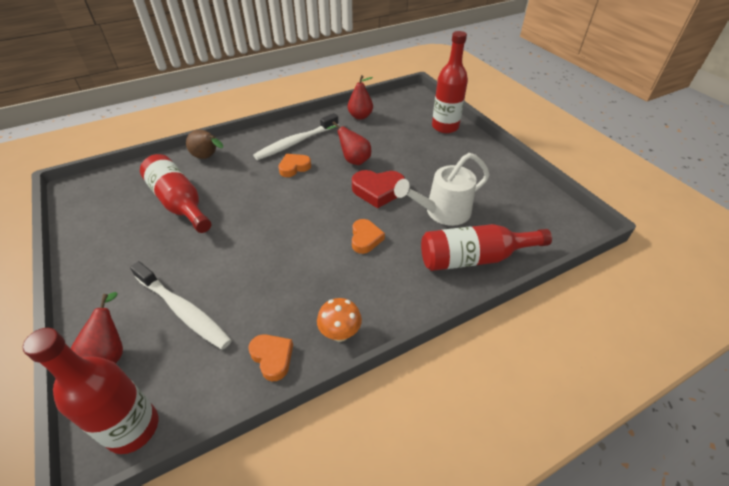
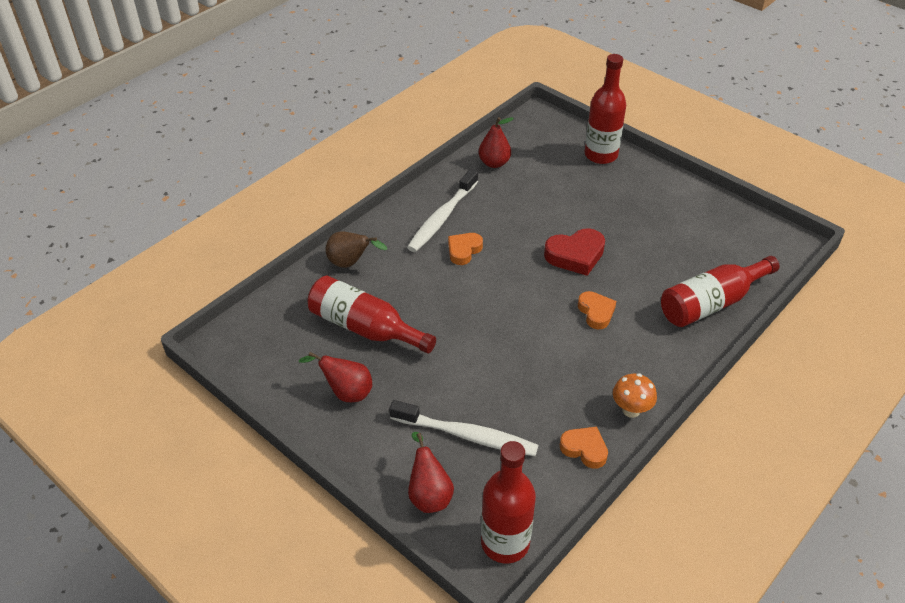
camera: 20 degrees left, 0 degrees up
red pear [326,121,371,165] -> red pear moved to [299,352,372,402]
white watering can [394,153,490,226] -> none

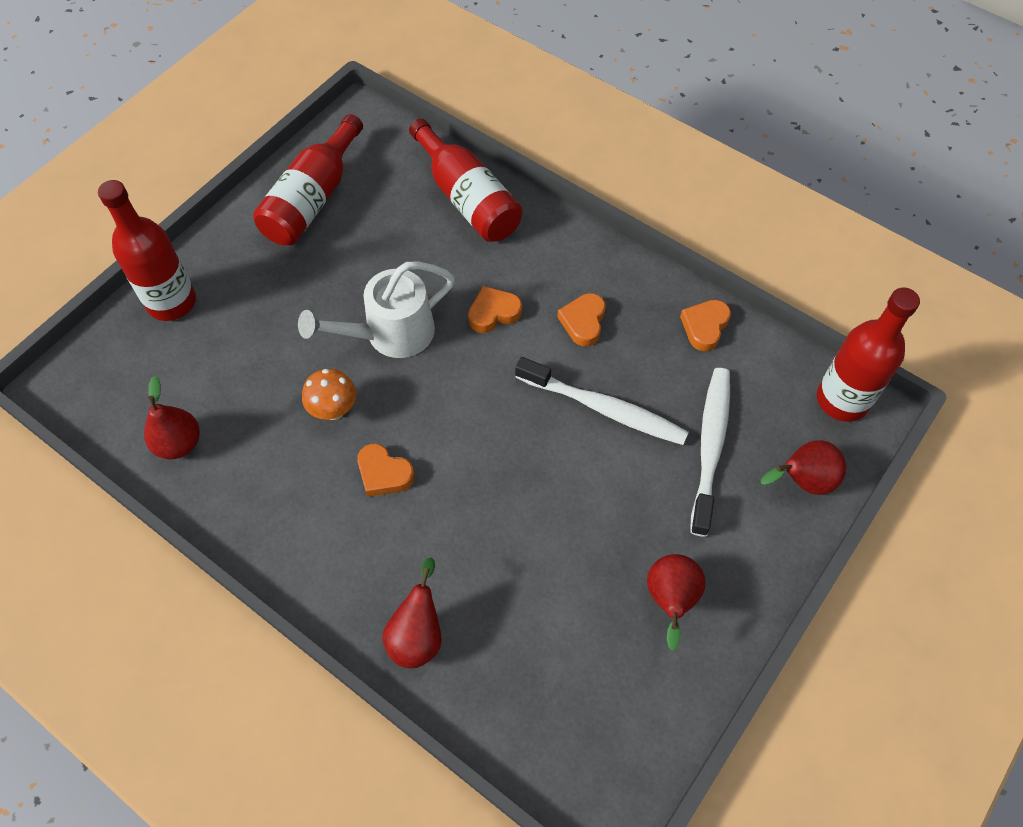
camera: 95 degrees left, 15 degrees up
red bottle [307,276,436,353] -> red bottle moved to [253,114,363,245]
brown pear [326,231,387,268] -> red pear [382,558,442,668]
white toothbrush [407,169,478,252] -> white toothbrush moved to [515,357,689,445]
red heart [544,228,605,276] -> white watering can [298,261,455,358]
orange mushroom [613,373,657,418] -> orange mushroom moved to [302,369,356,420]
none -> orange heart [557,293,606,346]

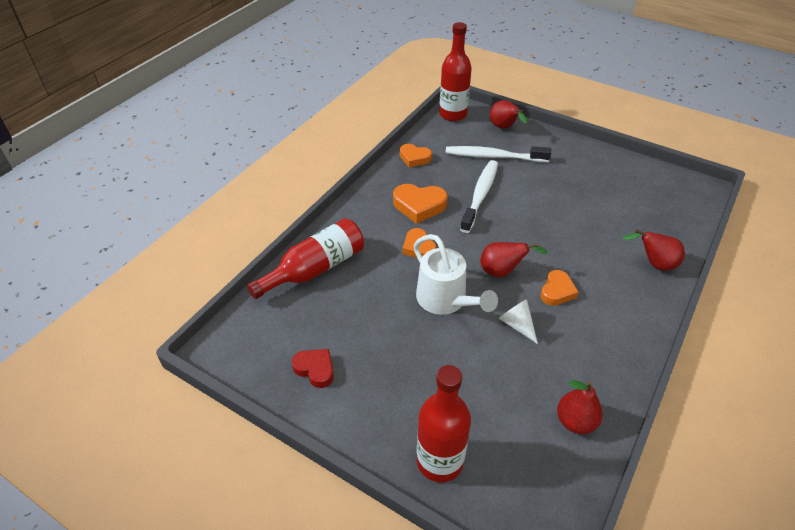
camera: 95 degrees left, 15 degrees down
red bottle [253,114,363,245] -> red heart [292,349,334,388]
orange mushroom [302,369,356,420] -> white cone [499,299,538,344]
orange heart [557,293,606,346] -> orange heart [393,184,448,224], size x1.50
red pear [647,554,706,651] -> red pear moved to [480,242,548,277]

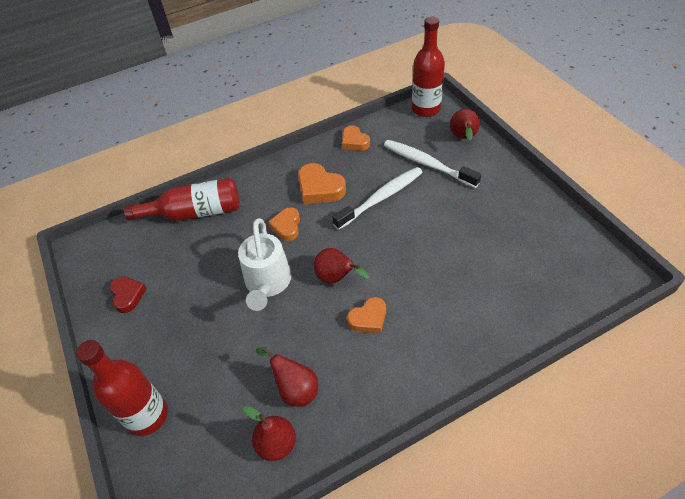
camera: 35 degrees right, 5 degrees up
white cone [499,299,538,344] -> none
red pear [622,229,685,270] -> red pear moved to [256,347,318,407]

